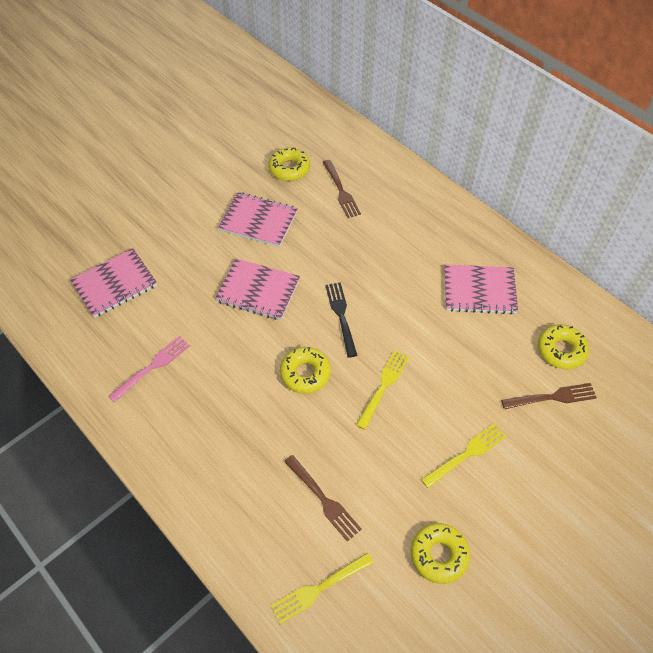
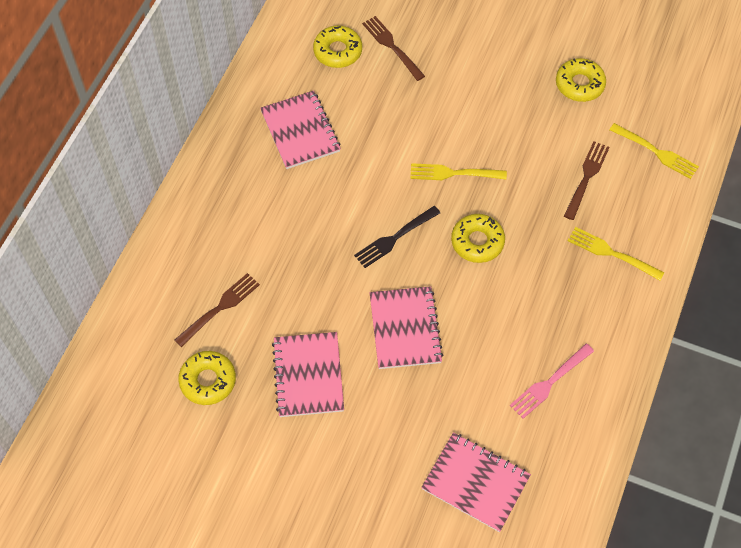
camera: 115 degrees left, 5 degrees up
pink fork [109,336,190,402] -> pink fork turned 60 degrees counterclockwise [510,344,594,419]
yellow fork [421,424,506,488] -> yellow fork moved to [568,227,664,281]

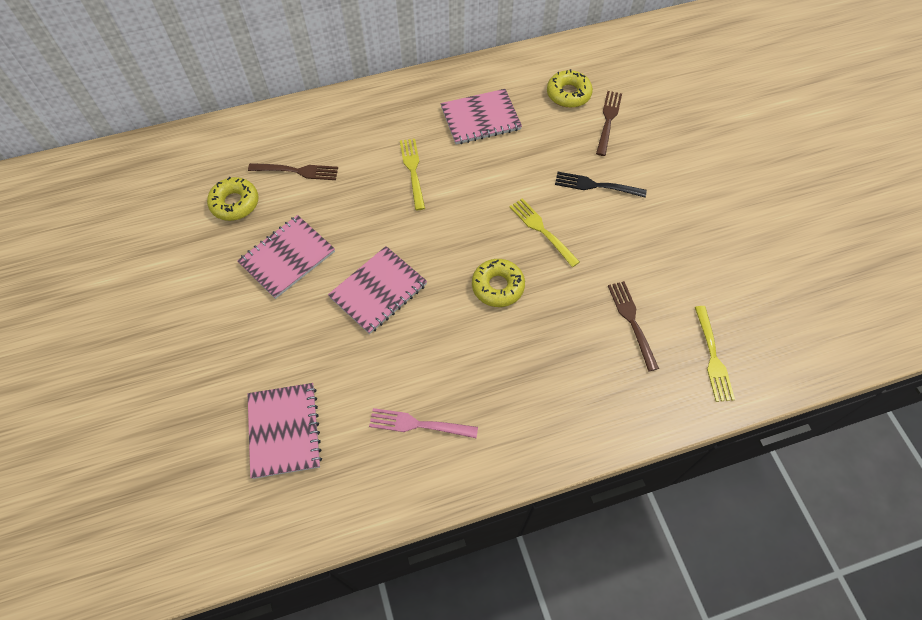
camera: 50 degrees right, 0 degrees up
pink notebook [260,91,341,169] -> pink notebook turned 45 degrees clockwise [441,89,522,144]
black fork [354,206,440,268] -> black fork moved to [555,172,647,197]
yellow donut [556,58,606,102] -> none
brown fork [564,141,610,220] -> brown fork turned 90 degrees counterclockwise [608,281,659,371]
yellow fork [568,227,664,281] -> yellow fork moved to [400,139,425,210]

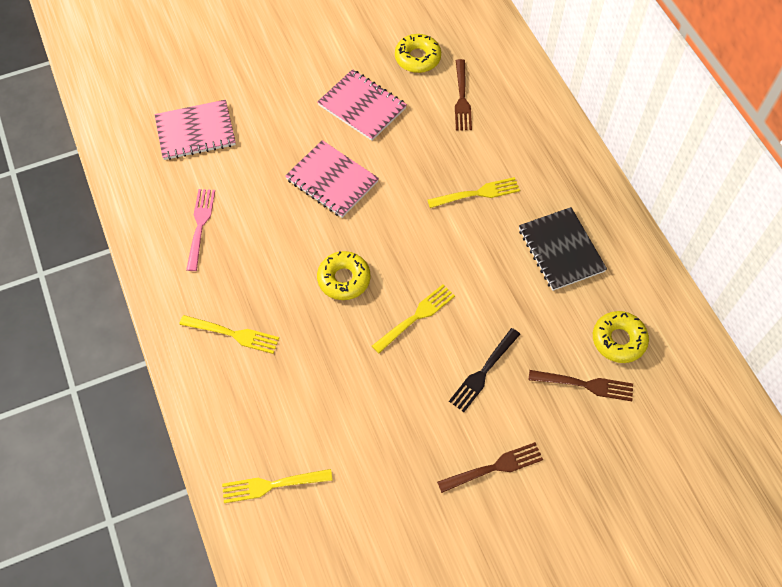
camera: 85 degrees right, 0 degrees up
pink notebook [441,89,522,144] -> black notebook [519,207,607,291]
black fork [555,172,647,197] -> black fork turned 150 degrees counterclockwise [449,328,520,412]
brown fork [608,281,659,371] -> brown fork moved to [437,442,543,493]
none -> yellow fork [179,315,279,354]

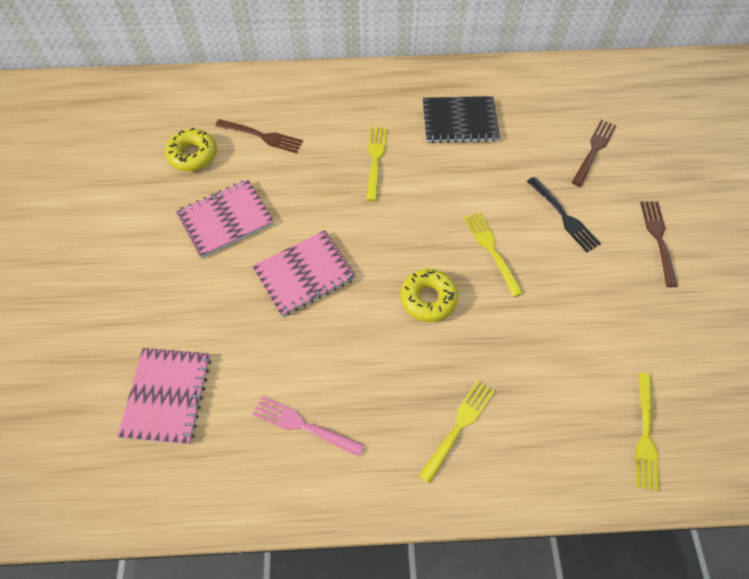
camera: 70 degrees left, 0 degrees up
yellow donut [593,311,649,363] -> none

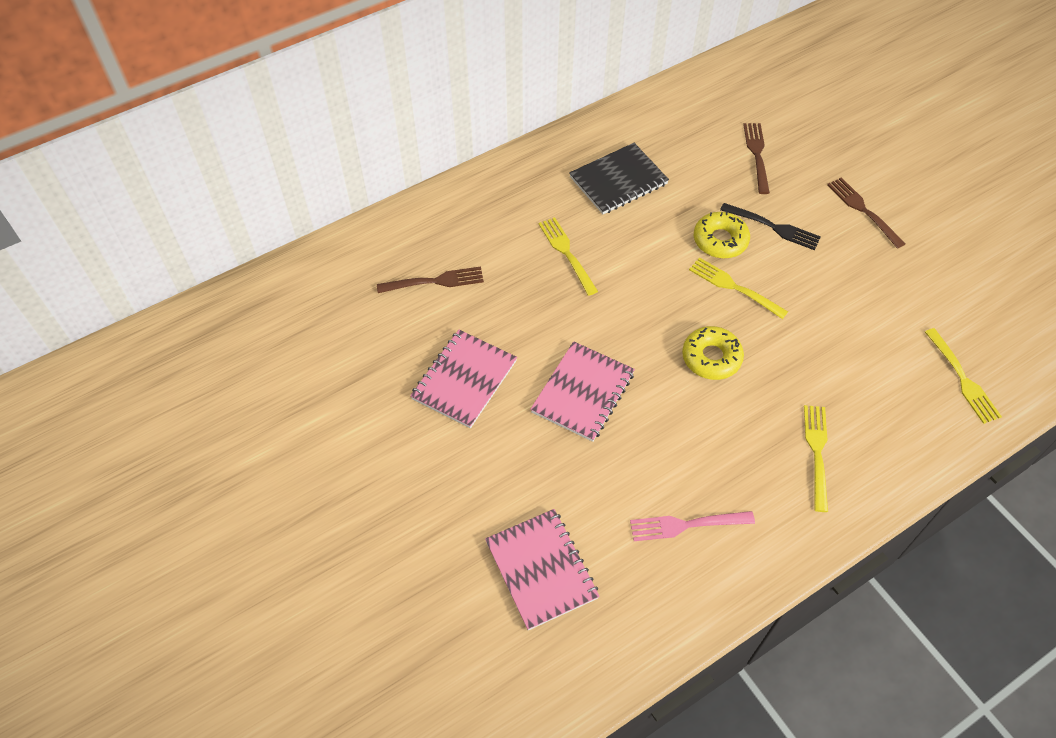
camera: 30 degrees left, 5 degrees down
yellow donut [165,128,217,171] -> yellow donut moved to [694,211,750,259]

